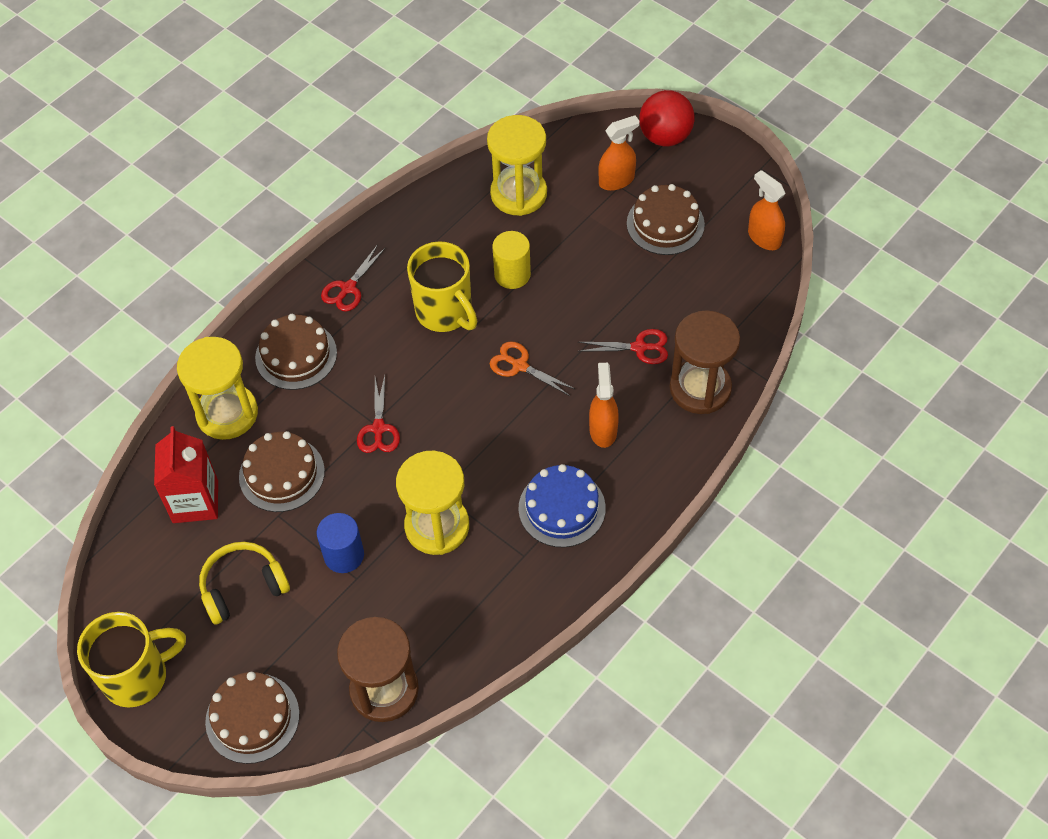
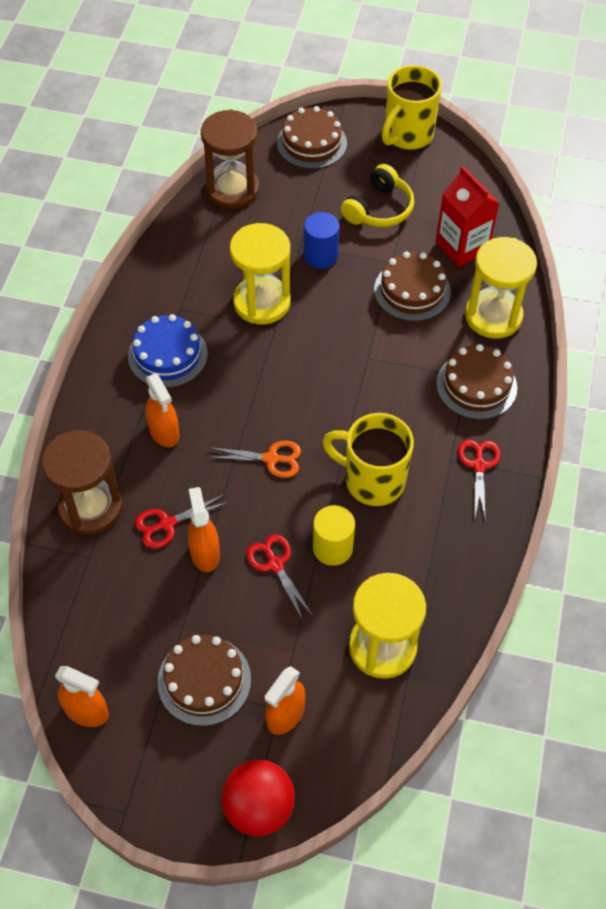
camera: 150 degrees right, 0 degrees up
red scissors [357,376,400,453] -> red scissors moved to [246,534,313,620]
none -> orange spray bottle [188,487,220,572]

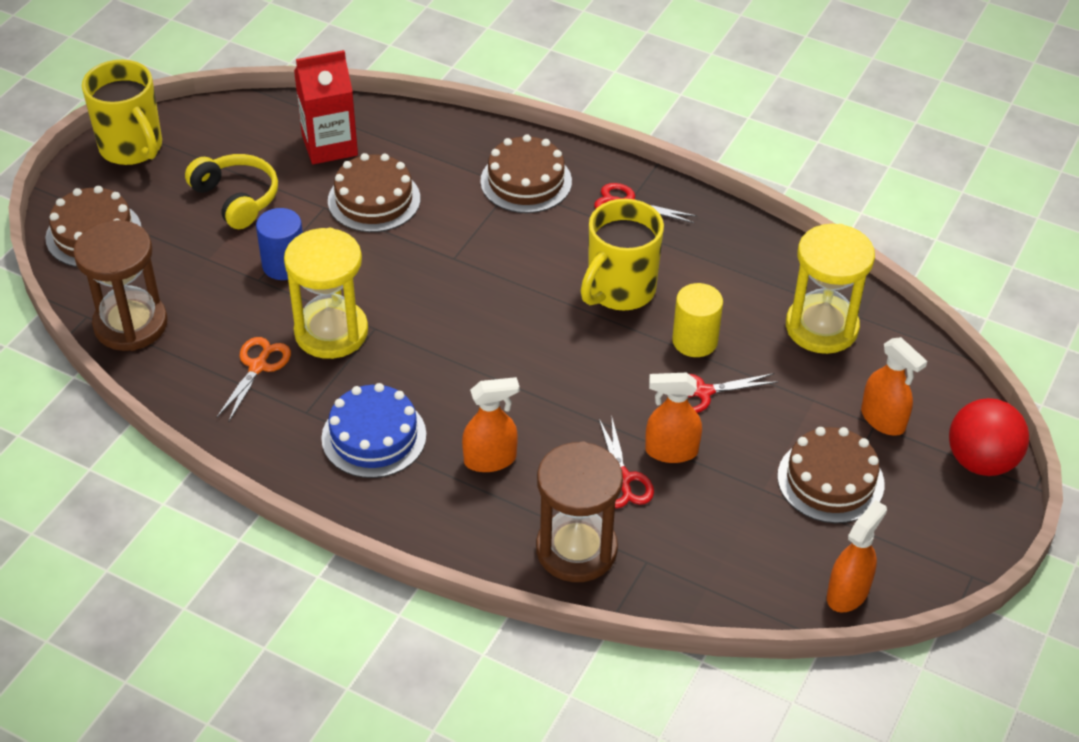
camera: 75 degrees left, 10 degrees down
orange scissors [208,441,301,478] -> orange scissors moved to [216,337,291,423]
yellow hourglass [465,237,537,338] -> none

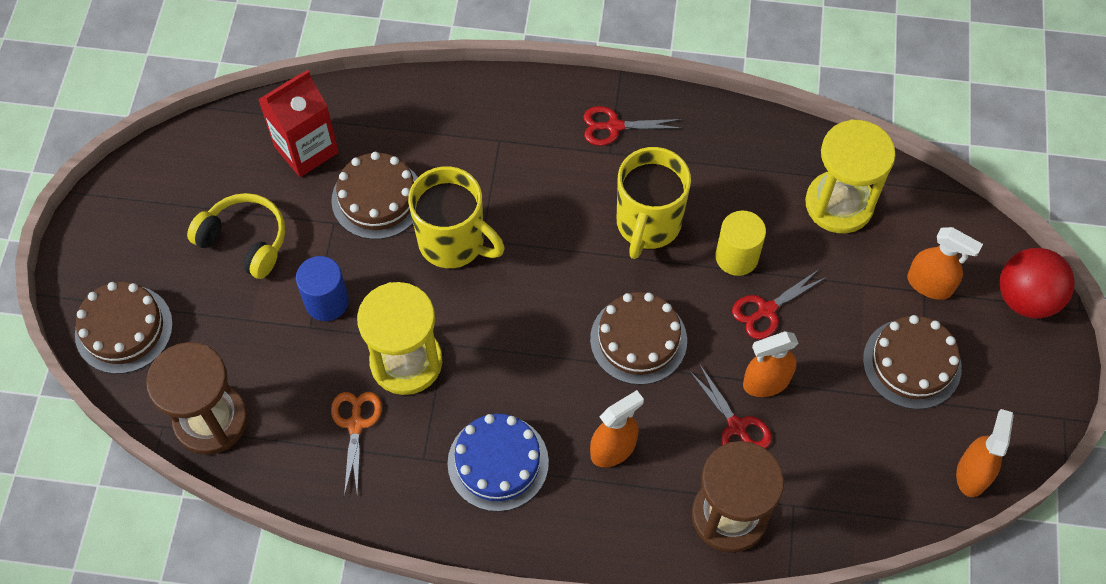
camera: 20 degrees left, 15 degrees up
yellow mug [82,60,162,165] -> yellow mug moved to [408,166,504,268]
brown cake [480,134,572,213] -> brown cake moved to [590,292,687,385]

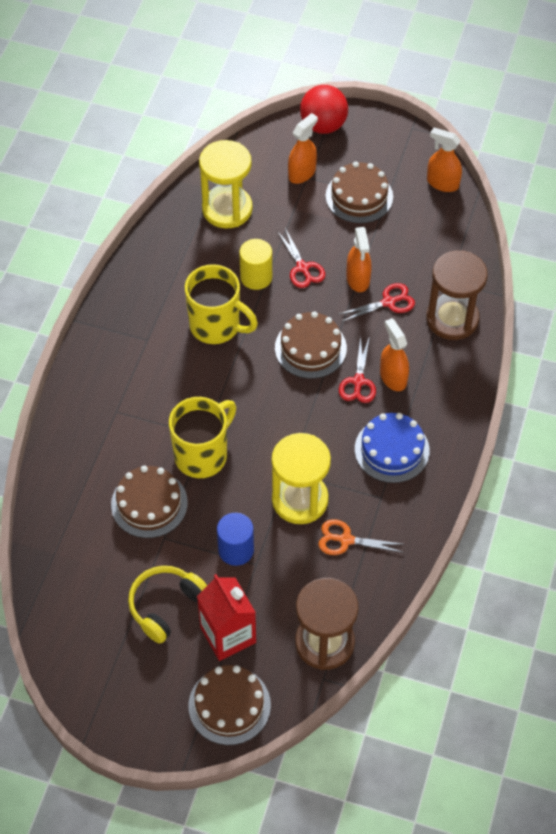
camera: 80 degrees left, 5 degrees down
red carton [258,70,339,177] -> red carton moved to [197,574,256,661]
red scissors [583,106,683,146] -> red scissors moved to [339,336,376,403]

